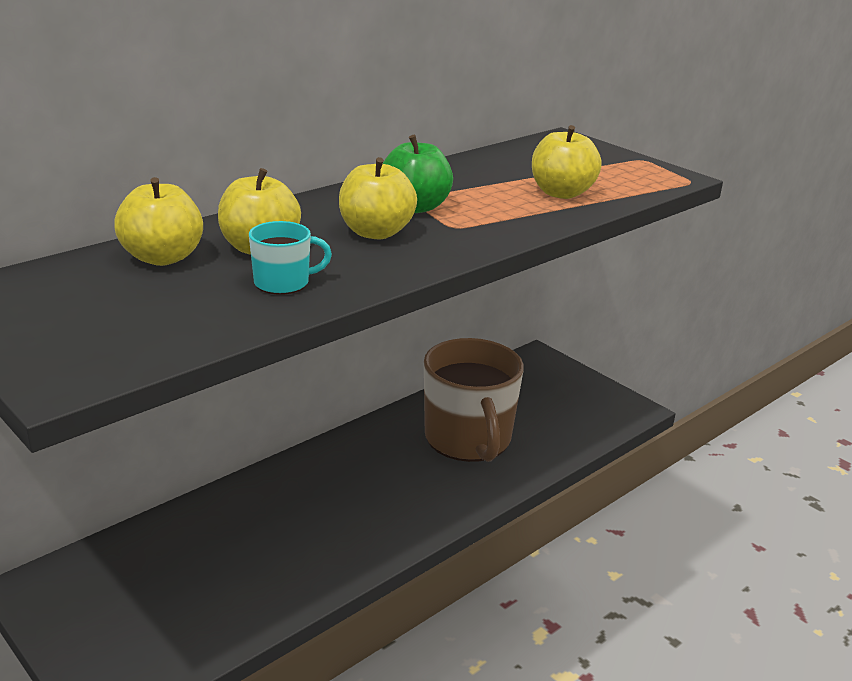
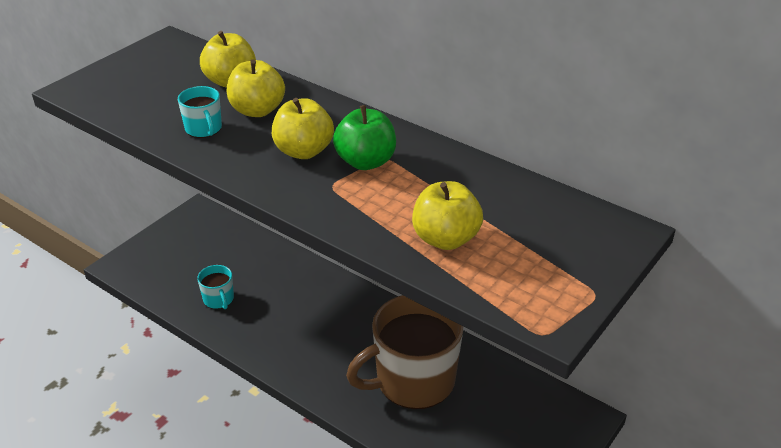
camera: 80 degrees right, 10 degrees up
none -> turquoise mug [197,265,234,309]

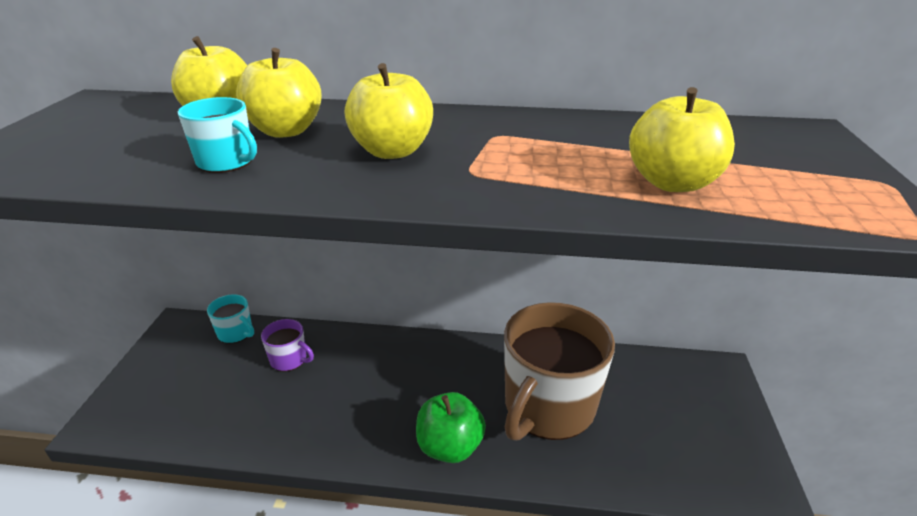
camera: 30 degrees left, 5 degrees down
turquoise mug [197,265,234,309] -> turquoise mug moved to [207,294,254,344]
green apple [333,105,396,170] -> green apple moved to [416,392,486,463]
none -> purple mug [261,319,314,372]

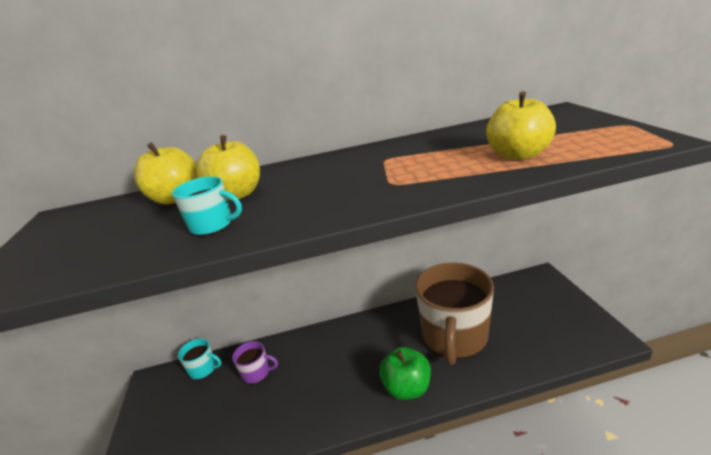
camera: 15 degrees left, 5 degrees down
yellow apple [344,63,433,159] -> none

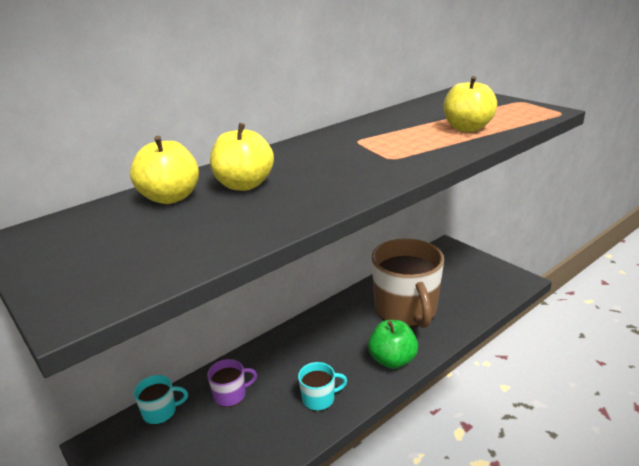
camera: 30 degrees left, 0 degrees up
turquoise mug [172,176,242,236] -> turquoise mug moved to [298,362,347,411]

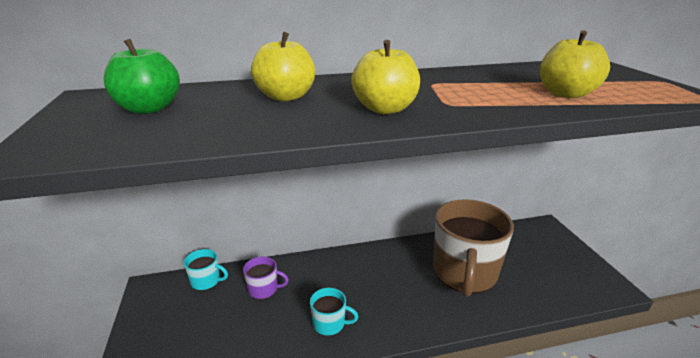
camera: 25 degrees right, 0 degrees up
yellow apple [130,136,199,204] -> yellow apple moved to [351,40,420,114]
green apple [368,320,418,369] -> green apple moved to [104,39,180,114]

